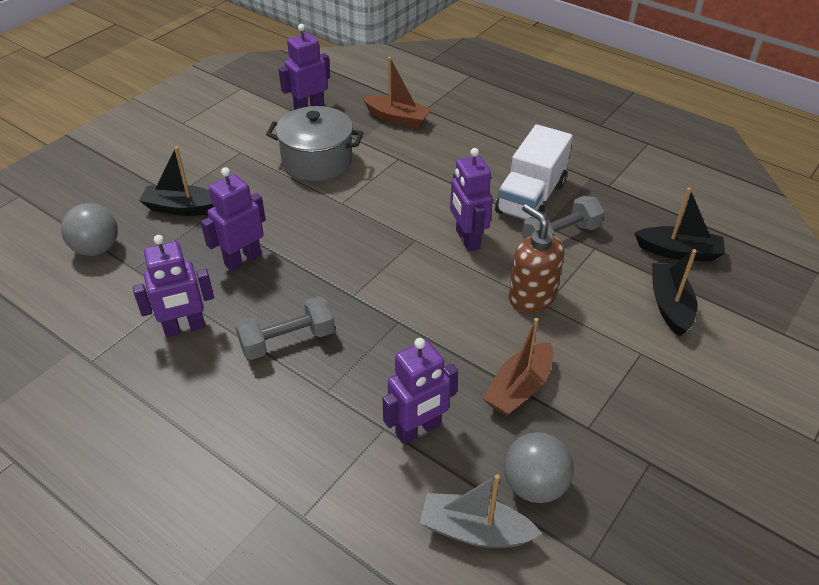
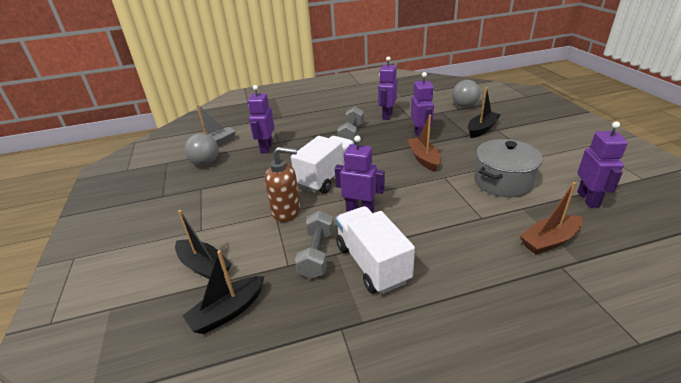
camera: 130 degrees right, 10 degrees down
brown boat [482,318,553,416] -> brown boat moved to [407,115,441,172]
none -> white truck [291,136,355,194]

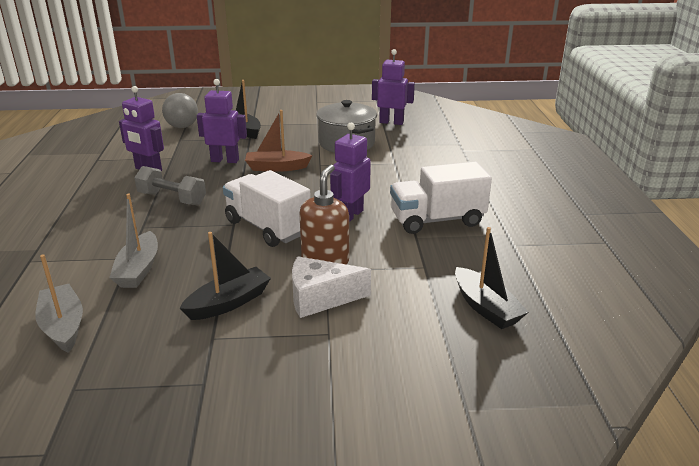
camera: 80 degrees left, 5 degrees down
black boat [175,210,231,279] -> black boat moved to [179,232,271,320]
grey ball [184,133,219,166] -> none
purple robot [248,85,275,153] -> grey boat [109,193,158,288]
grey dumbbell [295,211,334,279] -> none
brown boat [520,182,583,254] -> none
none -> white cheese [292,257,371,318]

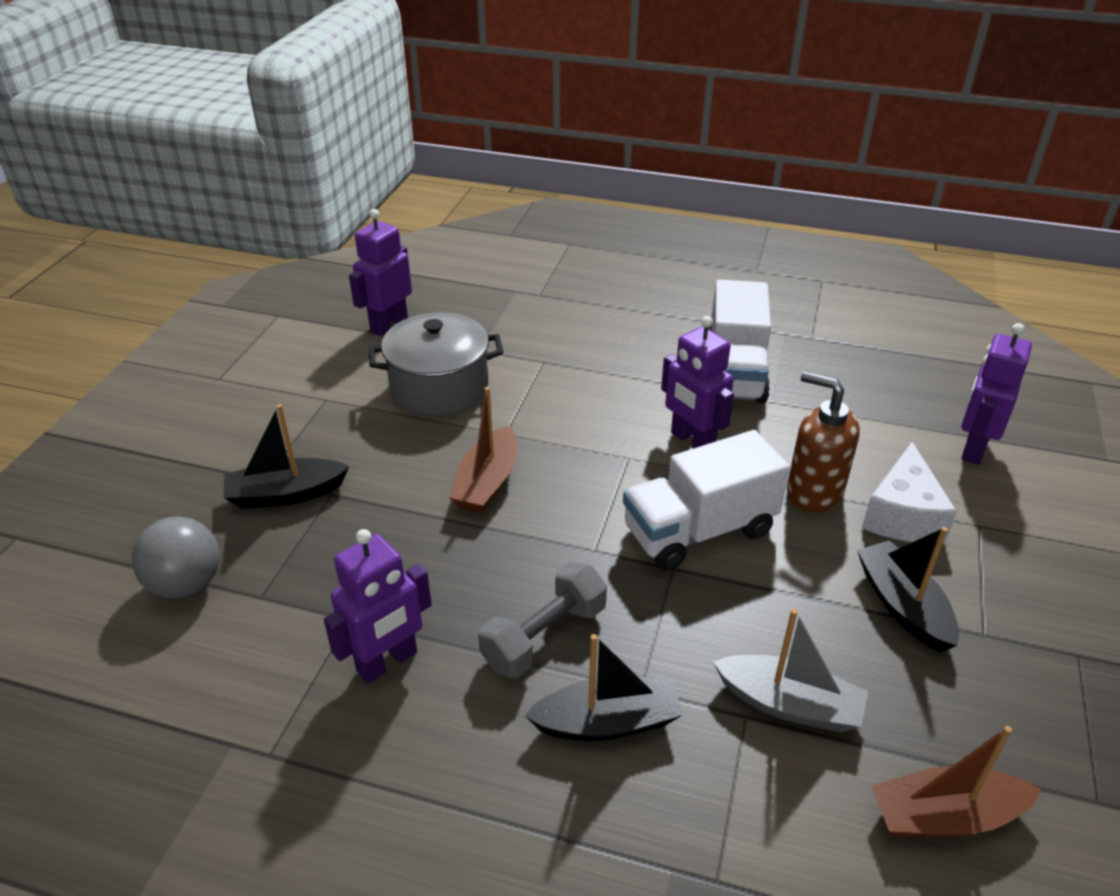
camera: 70 degrees left, 10 degrees up
grey boat [35,254,83,353] -> brown boat [871,726,1041,838]
purple robot [197,79,247,163] -> purple robot moved to [962,323,1032,464]
black boat [455,227,529,329] -> black boat moved to [524,634,683,741]

